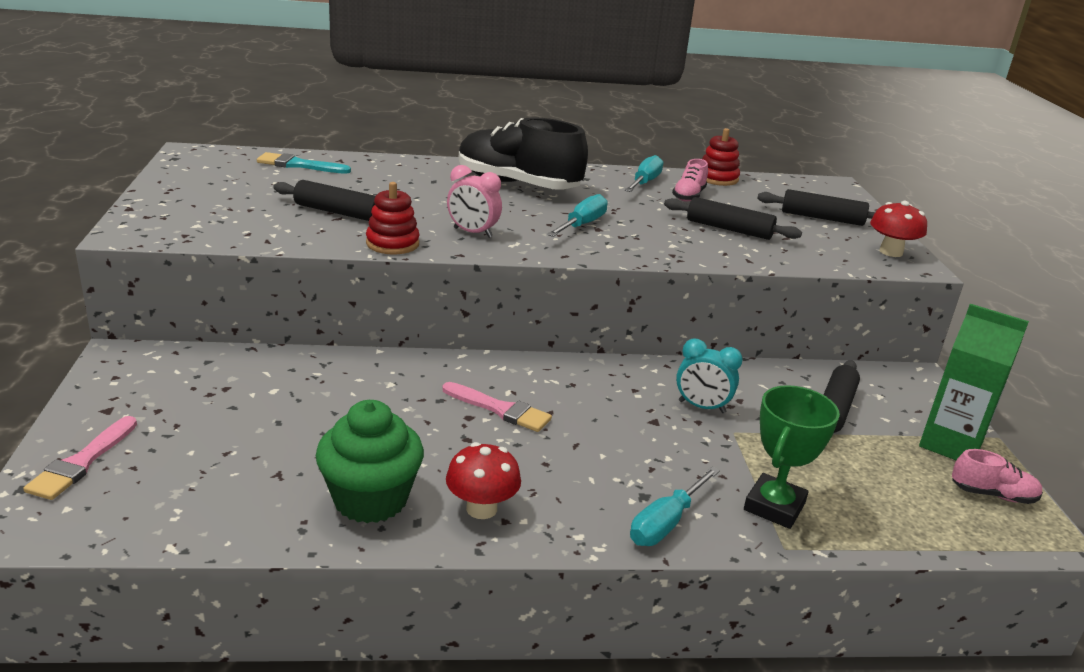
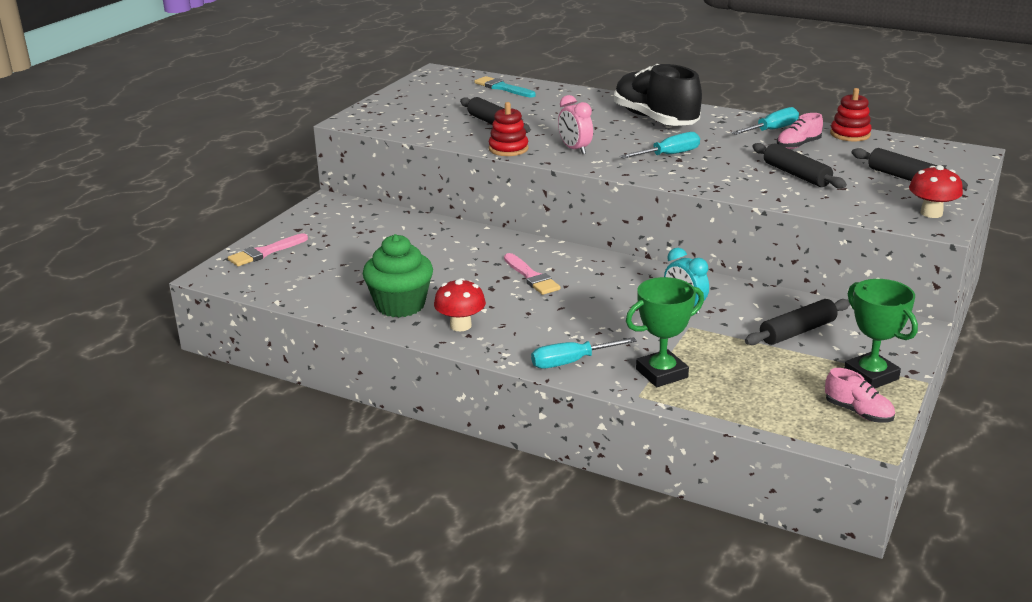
camera: 35 degrees right, 0 degrees up
green carton [919,304,1029,460] -> green trophy [844,279,918,389]

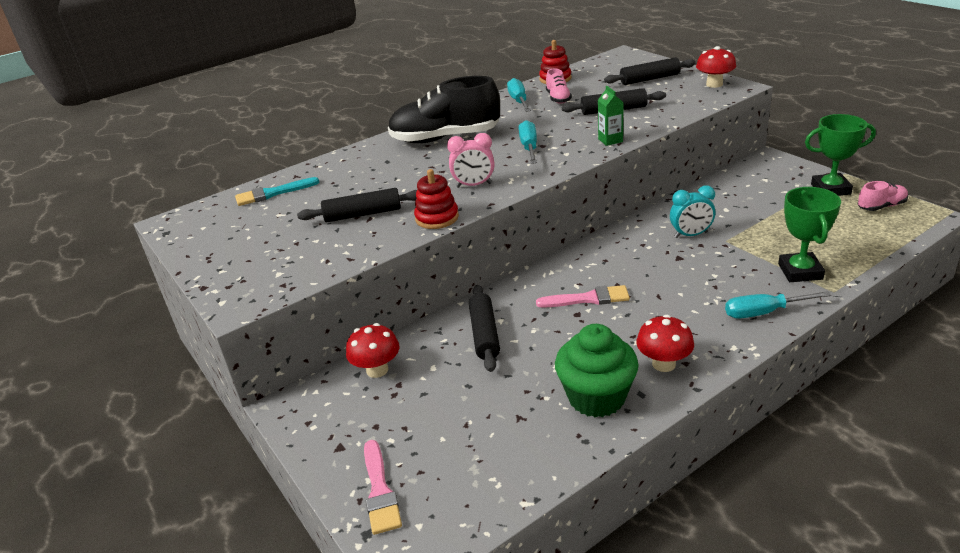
camera: 60 degrees left, 5 degrees up
turquoise screwdriver [531,337,637,368] -> turquoise screwdriver turned 75 degrees clockwise [725,291,831,319]
black rolling pin [745,299,850,345] -> black rolling pin moved to [469,285,500,372]
none -> red mushroom [346,323,399,378]
none -> green carton [598,86,624,146]

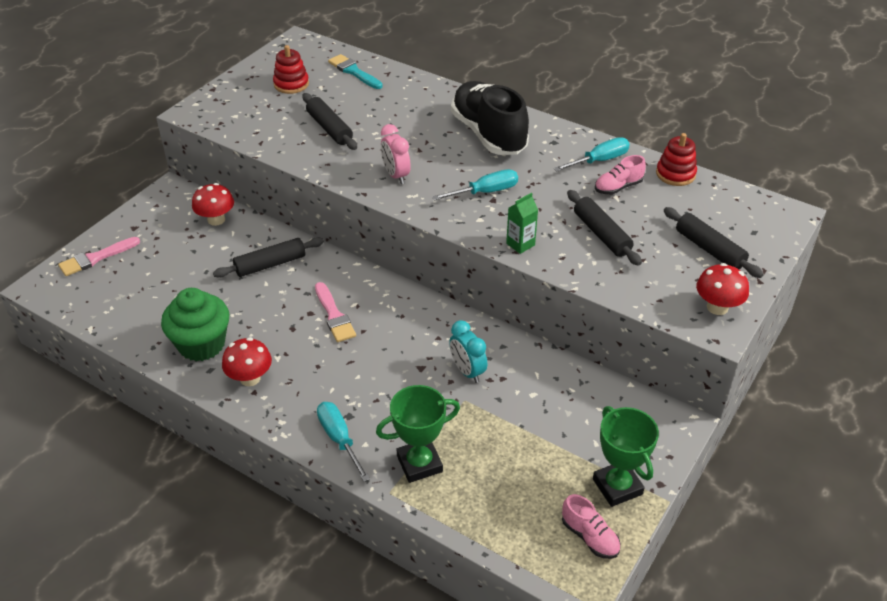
camera: 65 degrees right, 10 degrees up
red stacking toy [414,169,459,229] -> red stacking toy moved to [273,45,309,94]

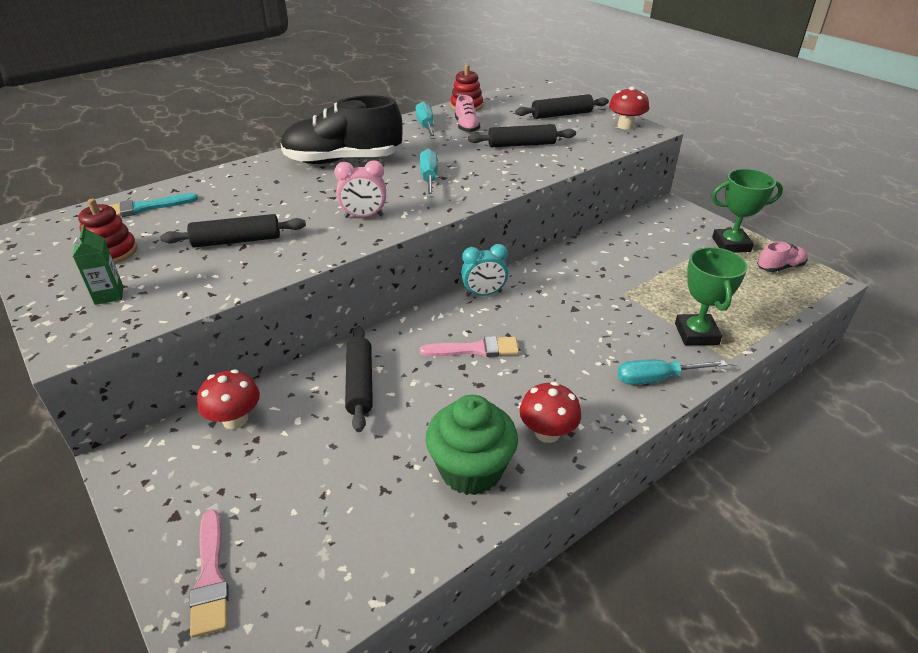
camera: 70 degrees left, 5 degrees down
turquoise clock [449,320,487,383] -> turquoise clock moved to [461,244,508,297]
green carton [506,193,538,254] -> green carton moved to [73,224,123,305]

